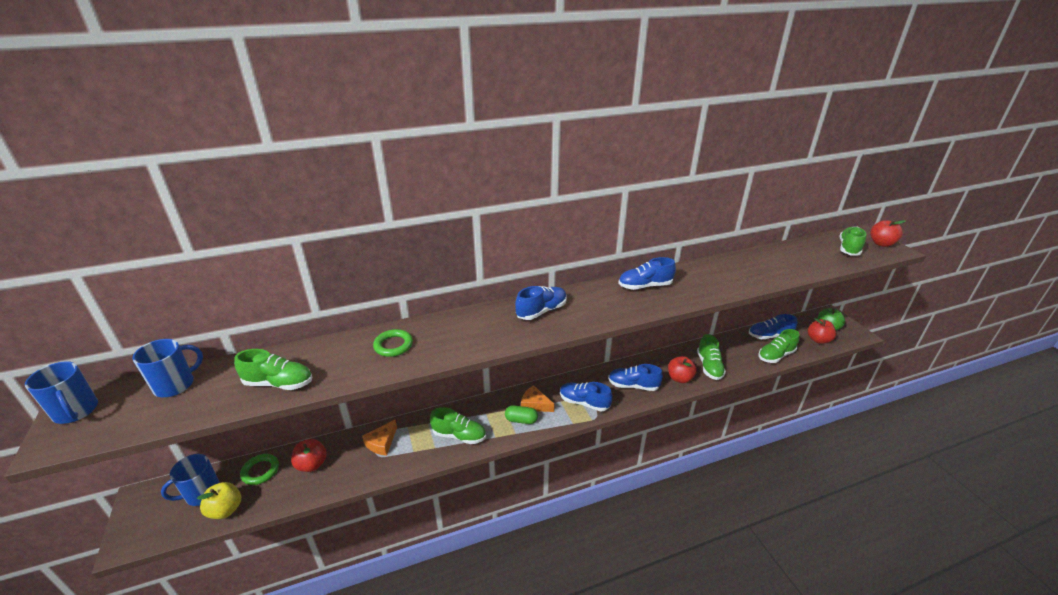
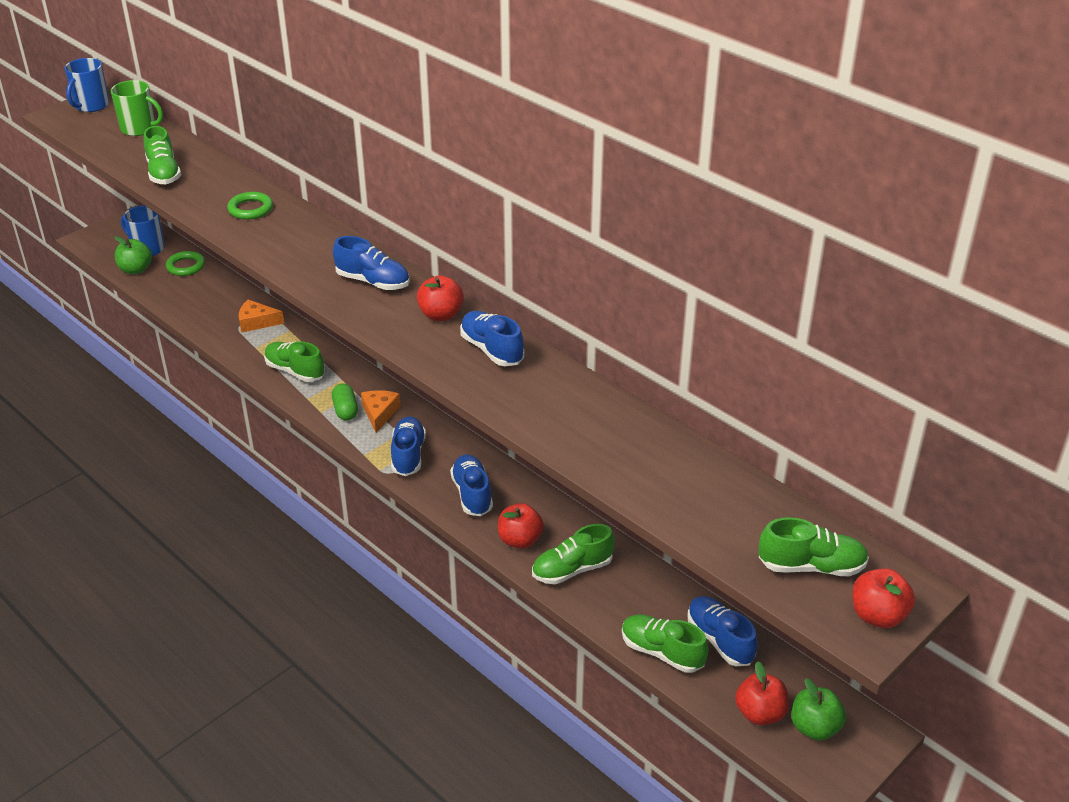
camera: 65 degrees right, 5 degrees up
blue mug [132,339,203,397] -> green mug [111,80,163,136]
yellow apple [197,482,241,519] -> green apple [115,236,152,274]
red apple [291,439,327,472] -> red apple moved to [417,275,464,321]
green shoe [430,407,486,444] -> green shoe turned 135 degrees clockwise [264,342,325,382]

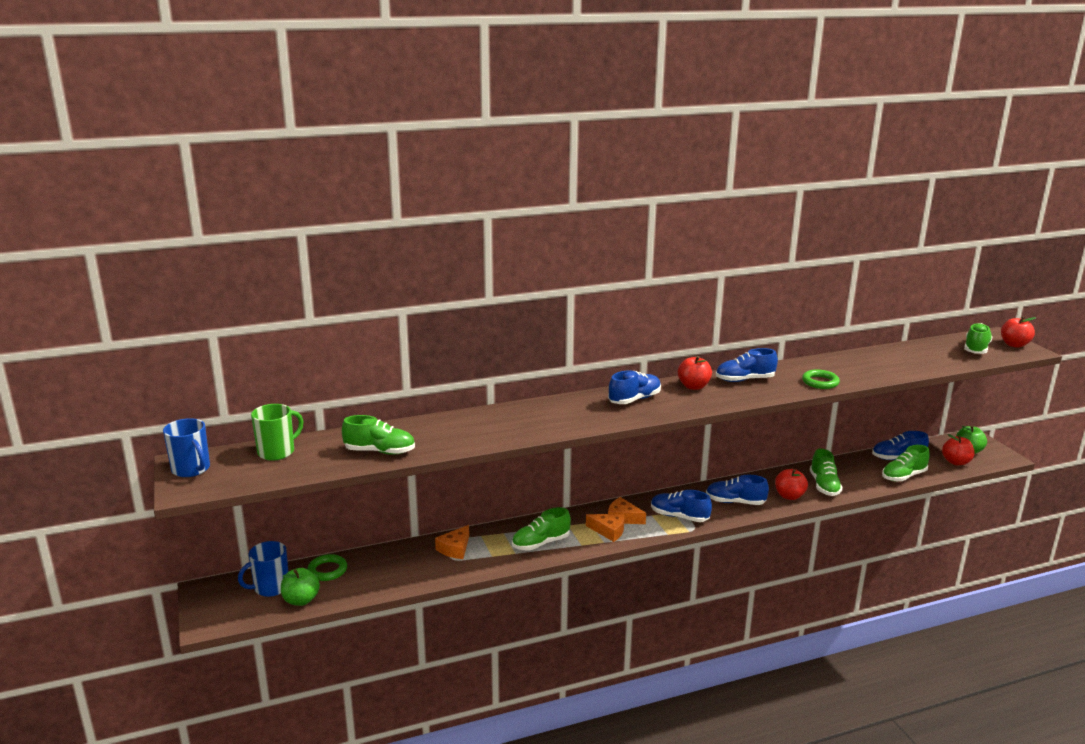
camera: 65 degrees left, 15 degrees down
green ring [227,192,273,220] -> green ring moved to [802,369,840,389]
green capsule [332,384,358,421] -> orange cheese [586,514,625,542]

